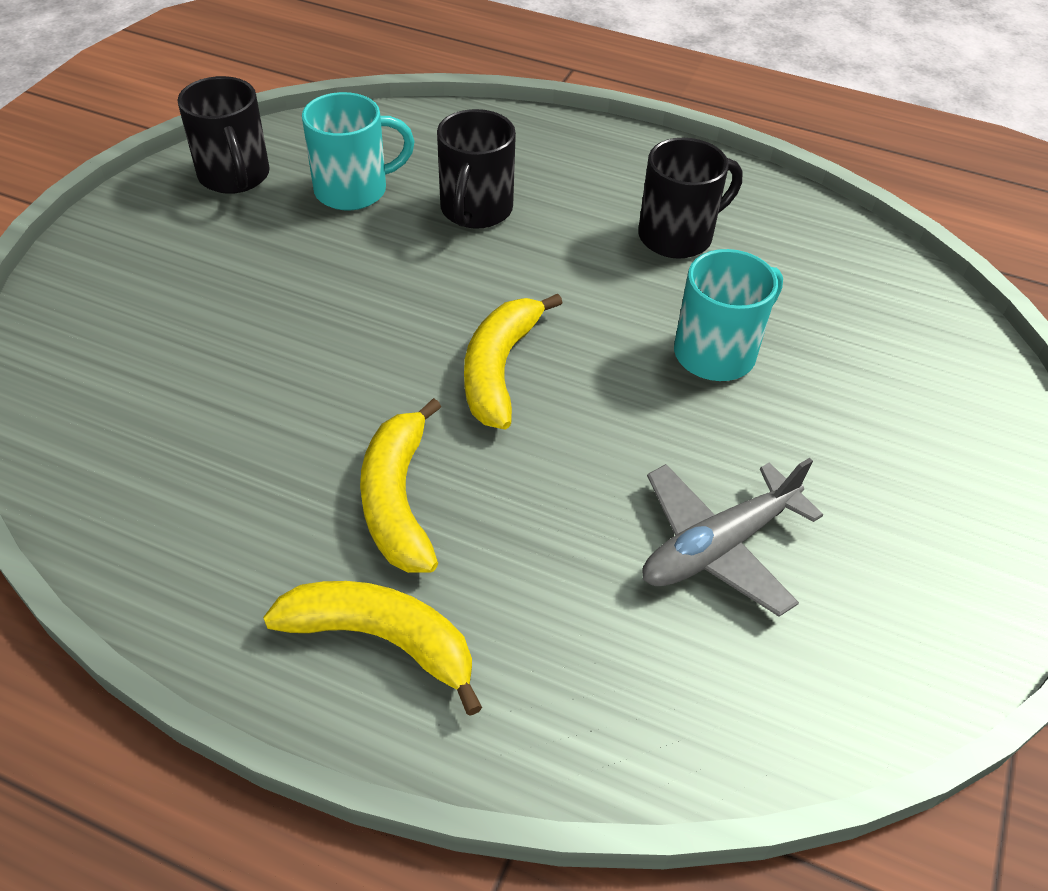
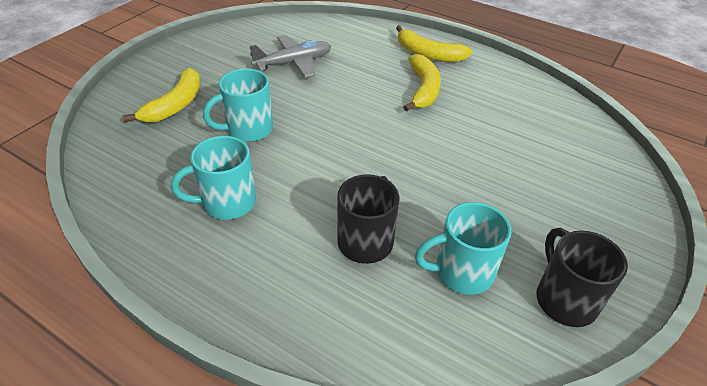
camera: 170 degrees left, 5 degrees down
yellow banana [464,294,562,430] -> yellow banana moved to [122,68,200,122]
black mug [638,138,742,259] -> turquoise mug [171,136,256,220]

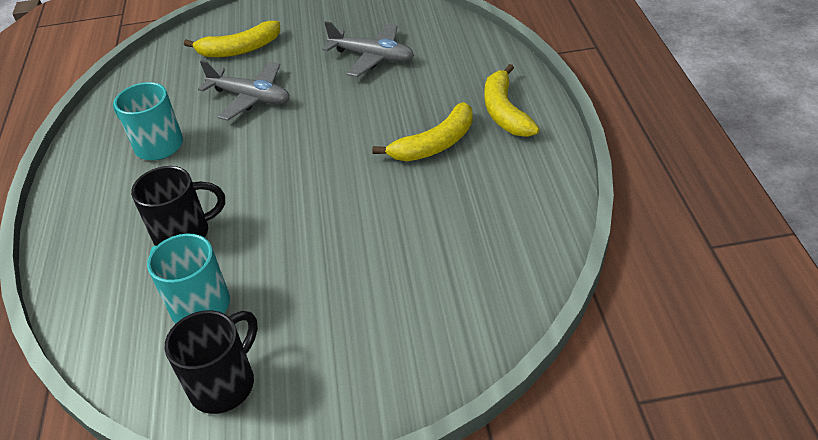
camera: 55 degrees right, 0 degrees up
turquoise mug [203,69,273,142] -> grey plane [198,60,290,121]

